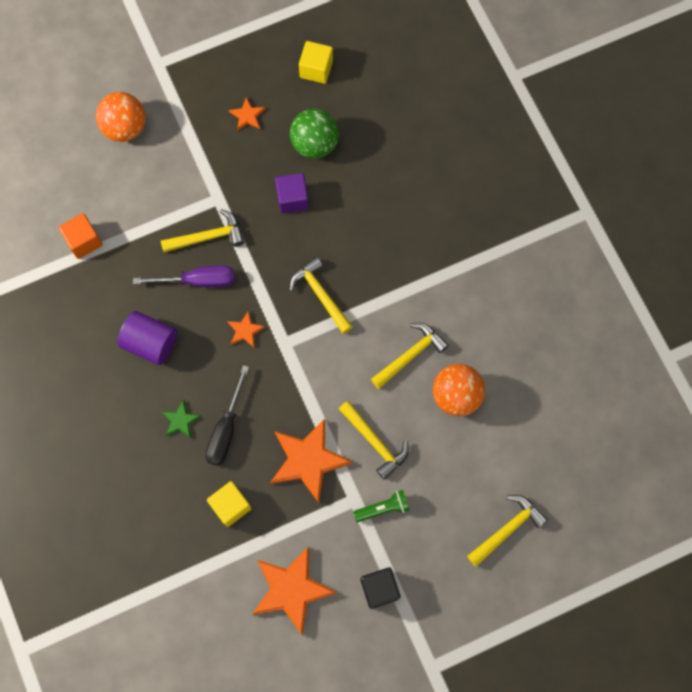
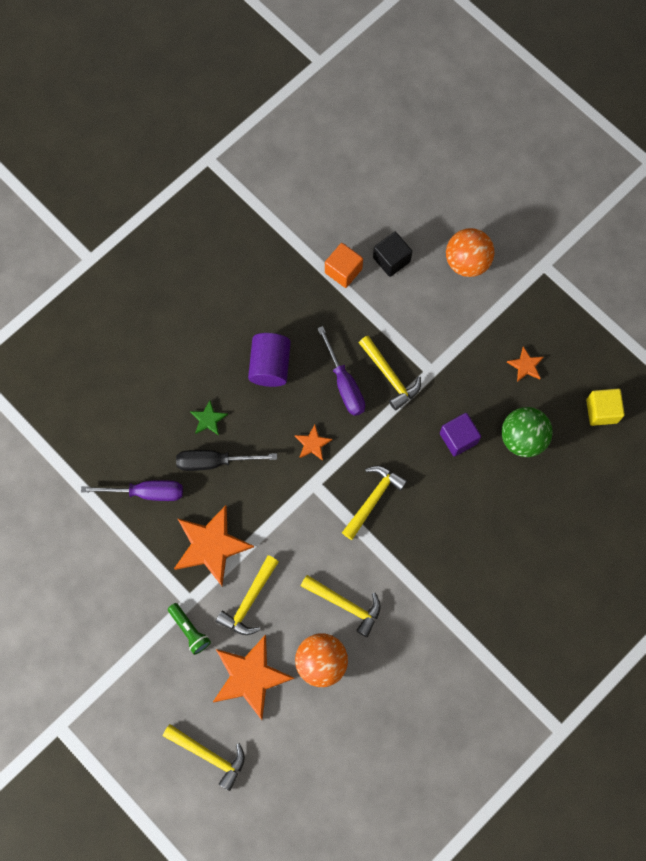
camera: 70 degrees right, 0 degrees up
yellow cube [207,481,252,527] -> purple screwdriver [81,480,183,501]
orange star [252,547,337,635] -> orange star moved to [213,634,295,720]
black cube [360,567,401,609] -> black cube moved to [373,232,412,277]

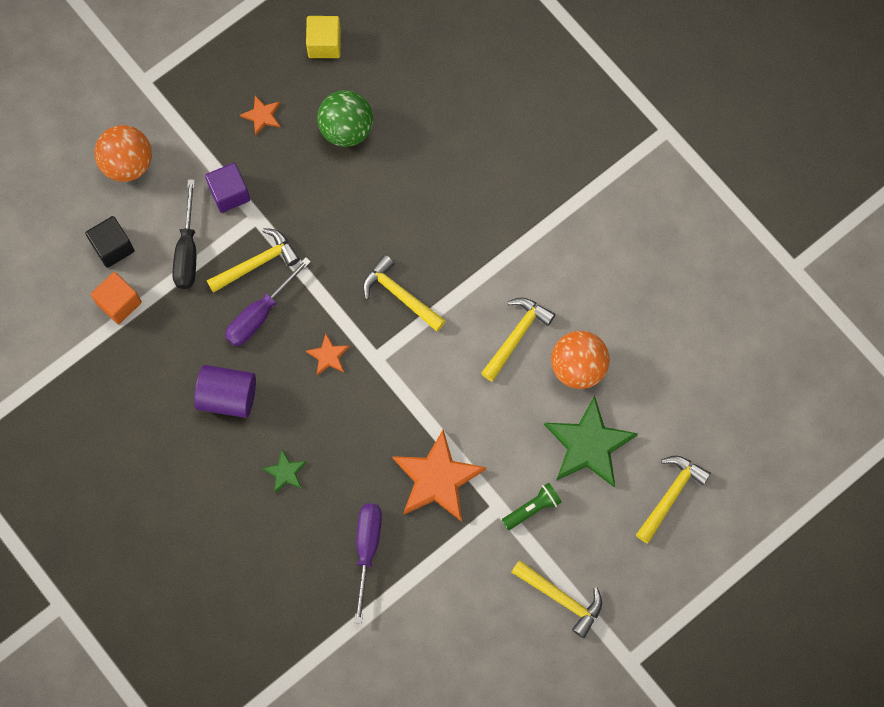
camera: 85 degrees left, 0 degrees up
black screwdriver [176,450,277,471] -> black screwdriver moved to [173,179,196,289]
orange star [213,634,295,720] -> green star [544,395,638,487]
yellow hammer [216,555,279,635] -> yellow hammer moved to [511,560,602,638]
purple screwdriver [317,326,365,416] -> purple screwdriver turned 150 degrees clockwise [225,257,311,346]
purple cube [440,413,481,456] -> purple cube moved to [205,163,250,213]

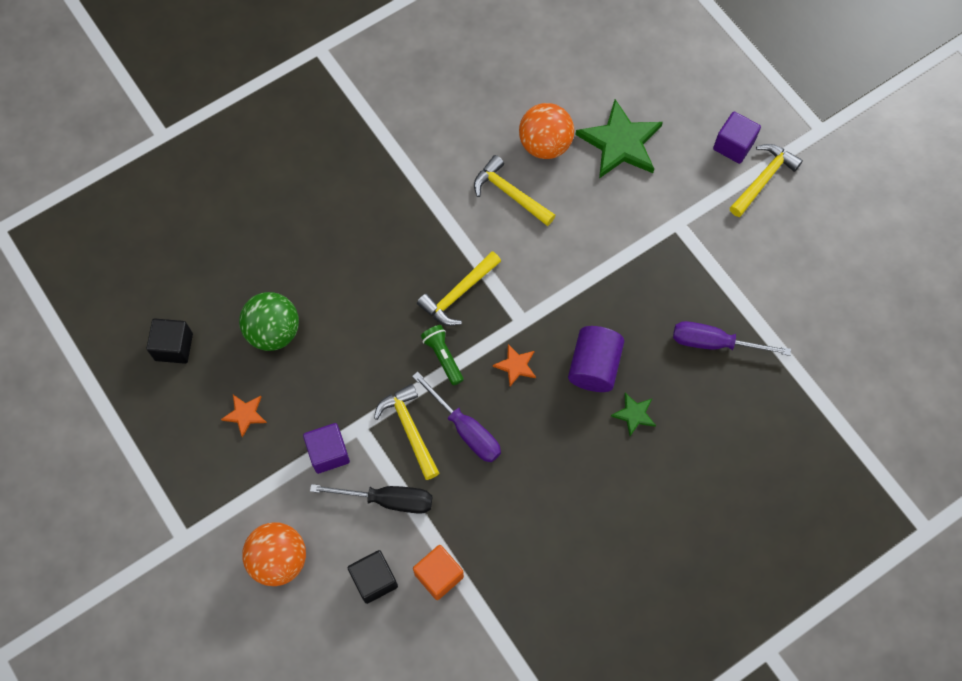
camera: 85 degrees left, 5 degrees down
purple cylinder [194,365,256,418] -> purple cylinder moved to [568,326,624,392]
yellow cube [306,16,341,58] -> black cube [147,319,193,364]
orange star [392,429,486,522] -> none
green flashlight [502,483,562,530] -> green flashlight moved to [421,325,464,385]
yellow hammer [636,455,711,543] -> none
none -> purple cube [713,112,761,164]

